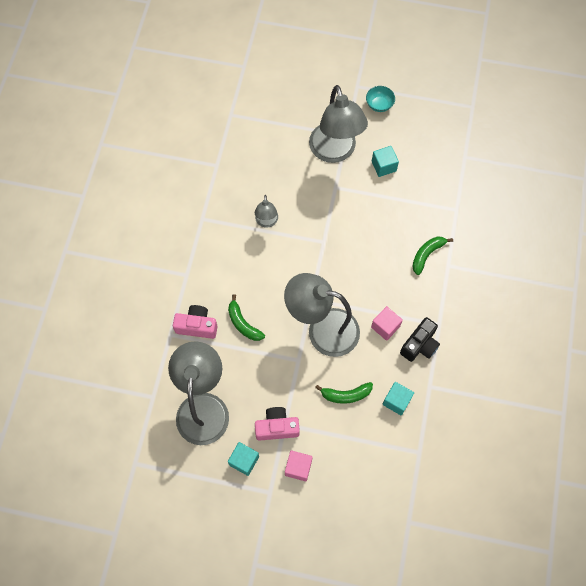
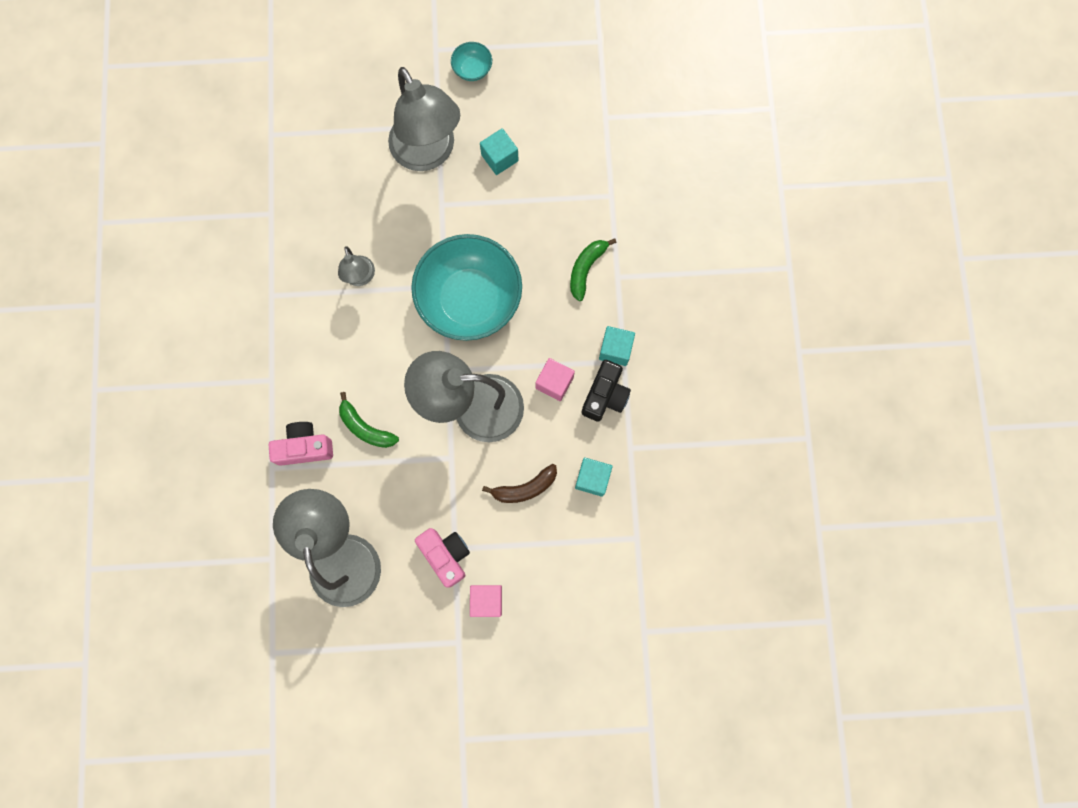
camera: 15 degrees left, 10 degrees up
turquoise cube [228,442,259,476] -> turquoise cube moved to [599,326,635,366]
pink camera [255,407,300,441] -> pink camera turned 75 degrees clockwise [415,528,470,588]
green banana [315,382,373,404] -> brown banana [482,464,557,503]
none -> turquoise bowl [411,234,522,341]

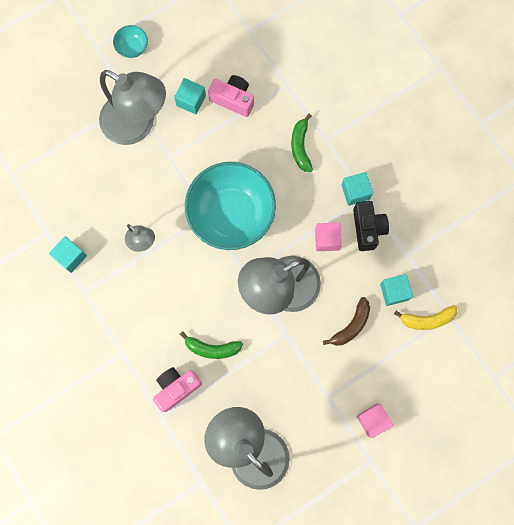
camera: 30 degrees left, 0 degrees up
pink camera [415,528,470,588] -> pink camera moved to [208,75,254,117]
none -> turquoise cube [49,236,87,273]
none -> yellow banana [394,305,457,330]

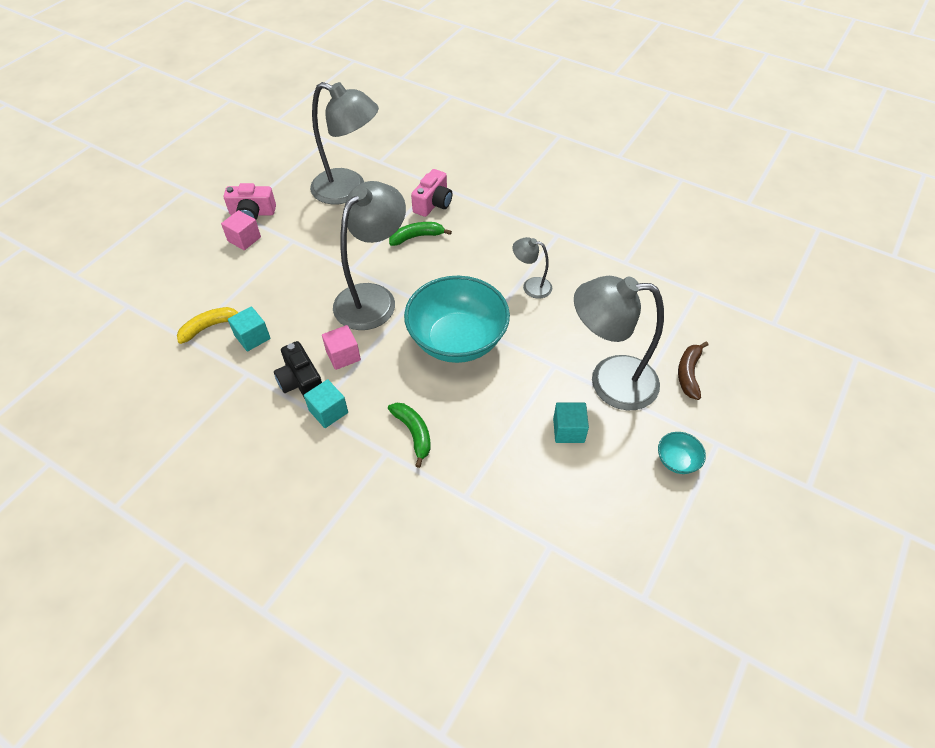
camera: 155 degrees right, 25 degrees down
turquoise cube [49,236,87,273] -> none
pink camera [208,75,254,117] -> pink camera moved to [224,183,276,220]
brown banana [323,297,370,346] -> brown banana moved to [678,341,709,400]

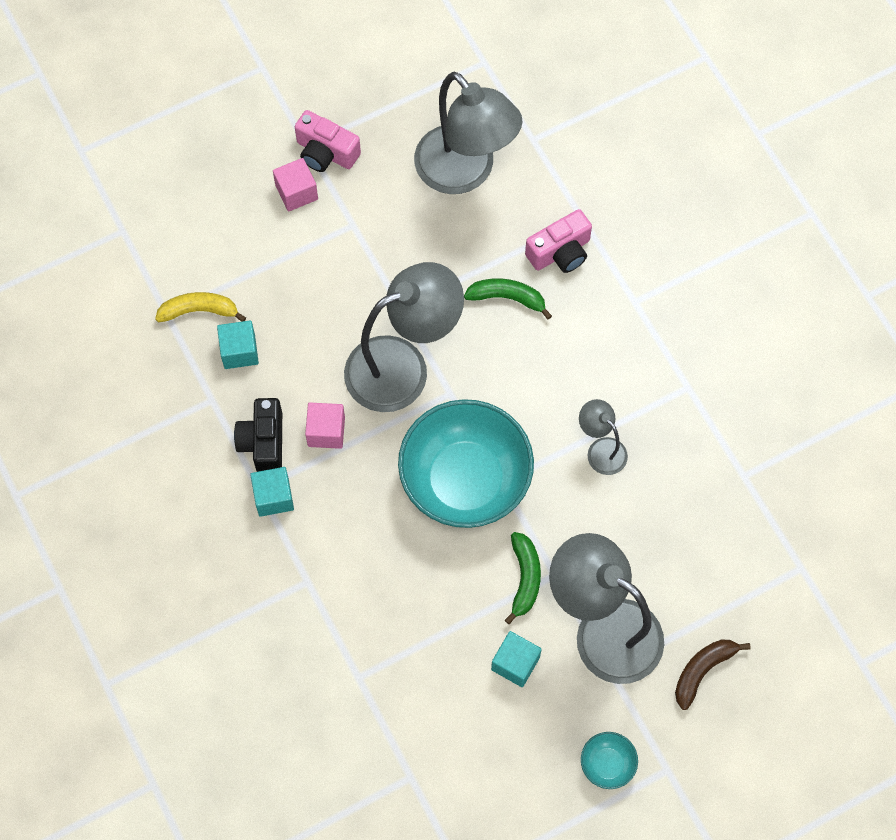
camera: 30 degrees right, 15 degrees up
green banana [388,403,431,468] -> green banana moved to [505,532,541,624]

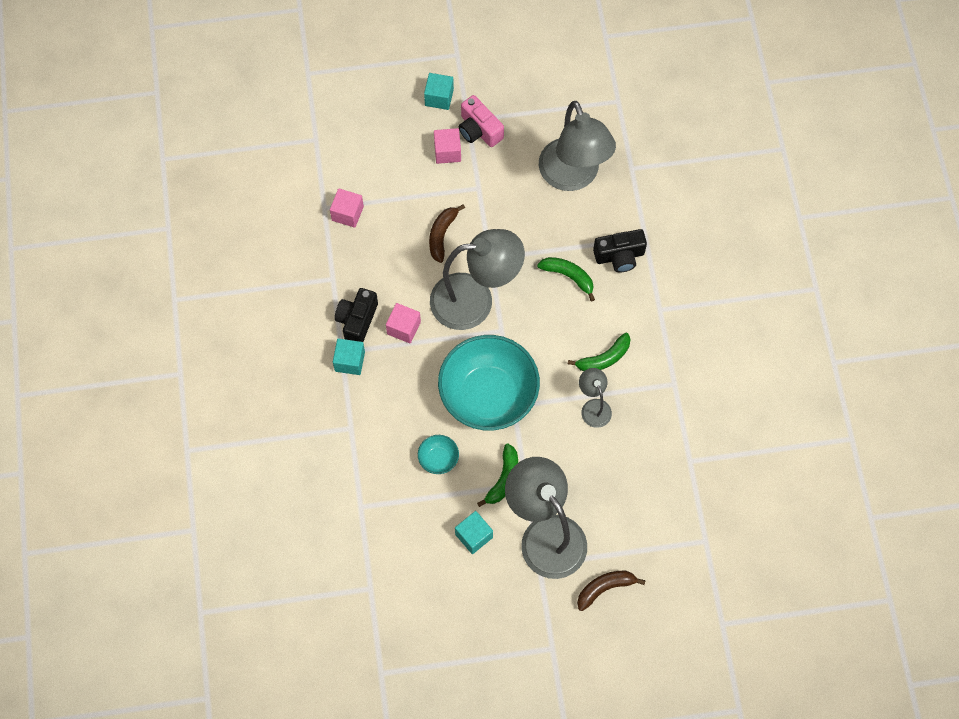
camera: 20 degrees right, 0 degrees up
yellow banana [155,292,246,323] -> pink cube [330,188,364,228]
turquoise cube [217,321,259,369] -> turquoise cube moved to [424,73,454,110]
pink camera [525,209,592,273] -> black camera [593,229,647,272]
turquoise bowl [581,732,638,789] -> turquoise bowl moved to [418,435,459,474]
none -> brown banana [429,204,465,263]
none -> green banana [568,333,631,371]

